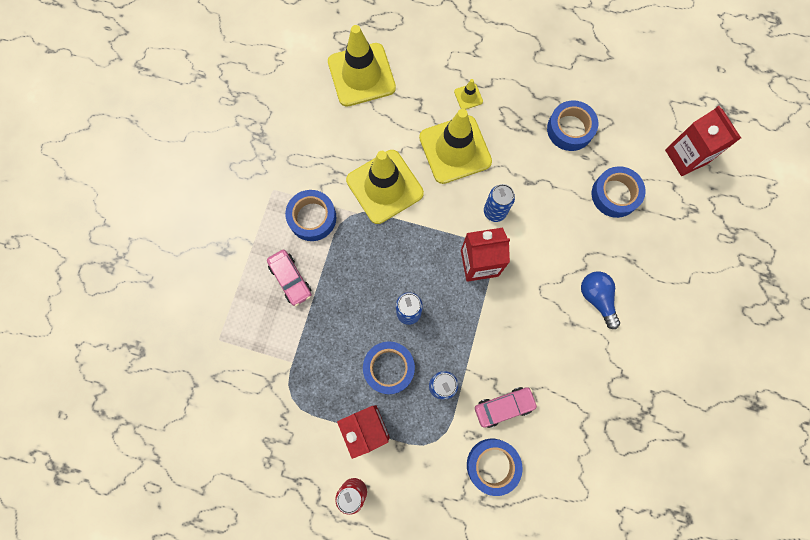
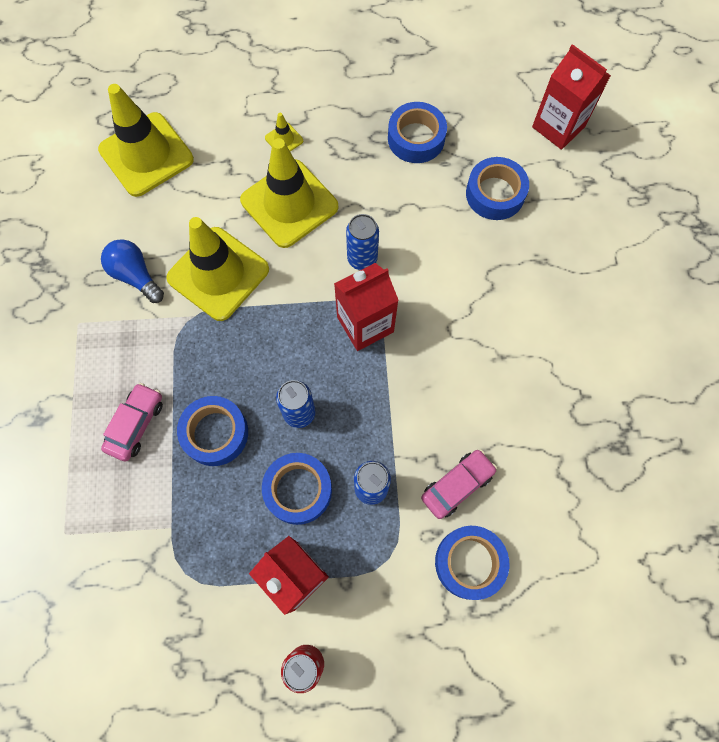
camera: 20 degrees left, 5 degrees down
pink car [267,250,312,306] -> pink car turned 105 degrees counterclockwise [101,383,163,462]
blue tape [285,190,336,241] -> blue tape moved to [177,396,248,466]
blue light bulb [581,272,620,329] -> blue light bulb moved to [101,239,164,303]

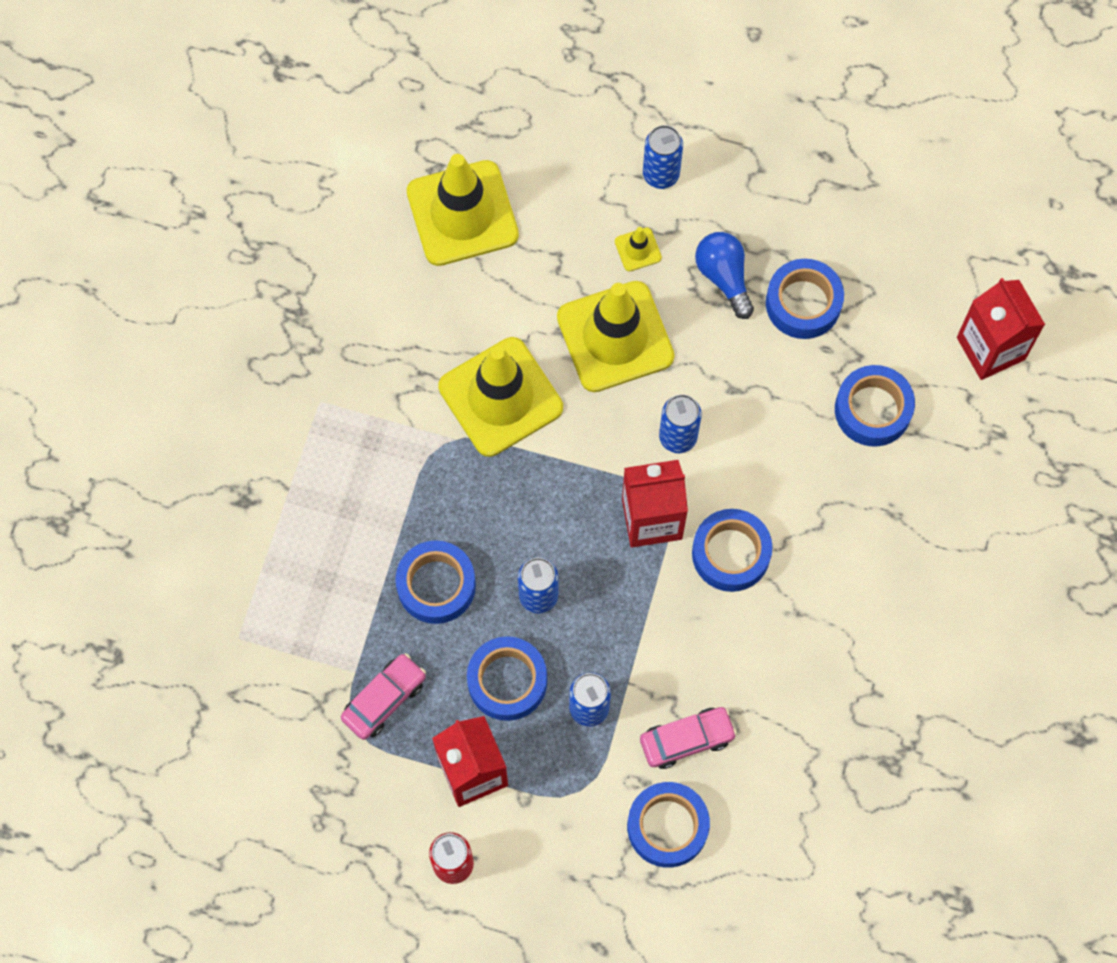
camera: 20 degrees right, 0 degrees up
blue light bulb [101,239,164,303] -> blue light bulb moved to [695,232,754,319]
pink car [101,383,163,462] -> pink car moved to [341,653,426,740]
none -> blue can [643,125,683,189]
none -> blue tape [692,509,772,592]

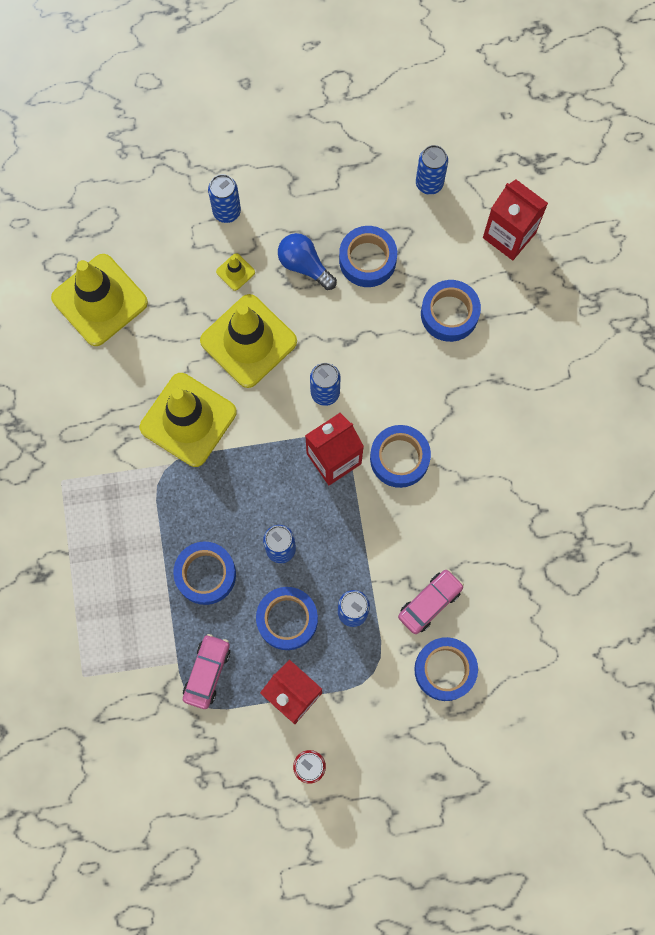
camera: 25 degrees left, 5 degrees up
none -> blue can [416,145,448,195]

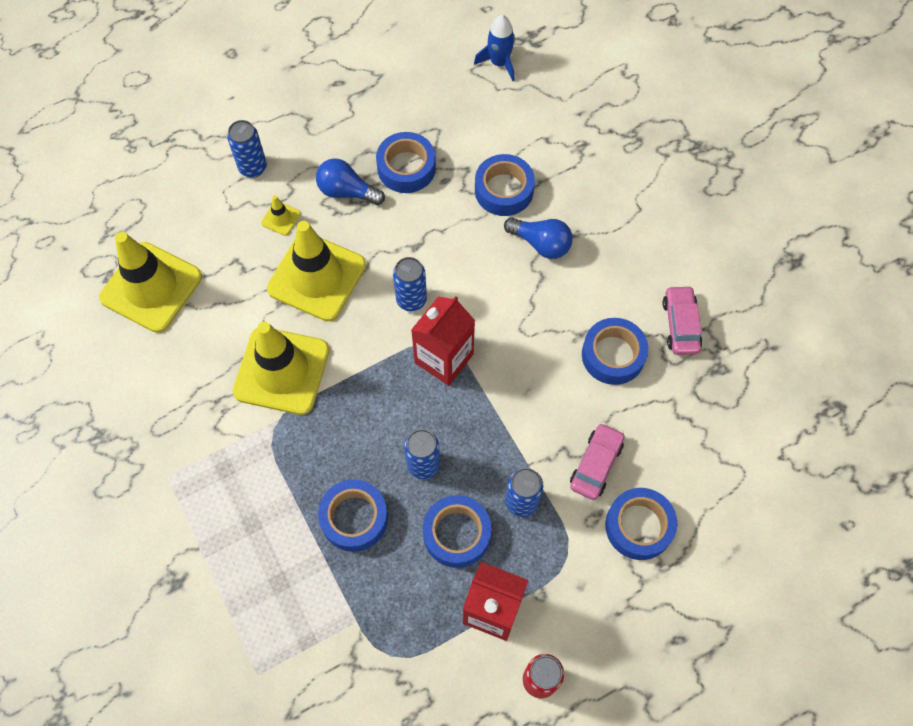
camera: 20 degrees left, 10 degrees down
pink car [183,634,230,709] -> pink car moved to [663,285,702,355]
blue tape [370,425,431,488] -> blue tape moved to [582,318,648,385]
blue can [416,145,448,195] -> none
red carton [483,179,548,260] -> none
none -> blue rocket [474,15,515,81]
none -> blue light bulb [504,217,573,259]

